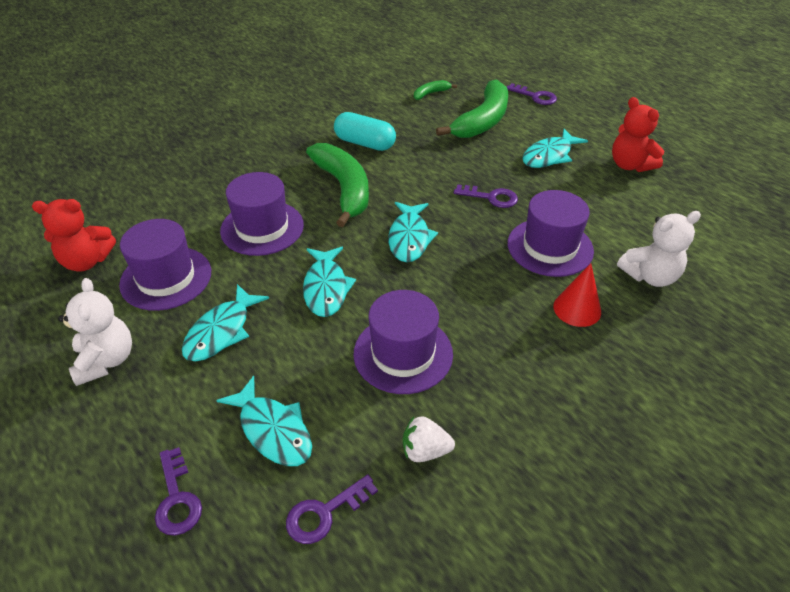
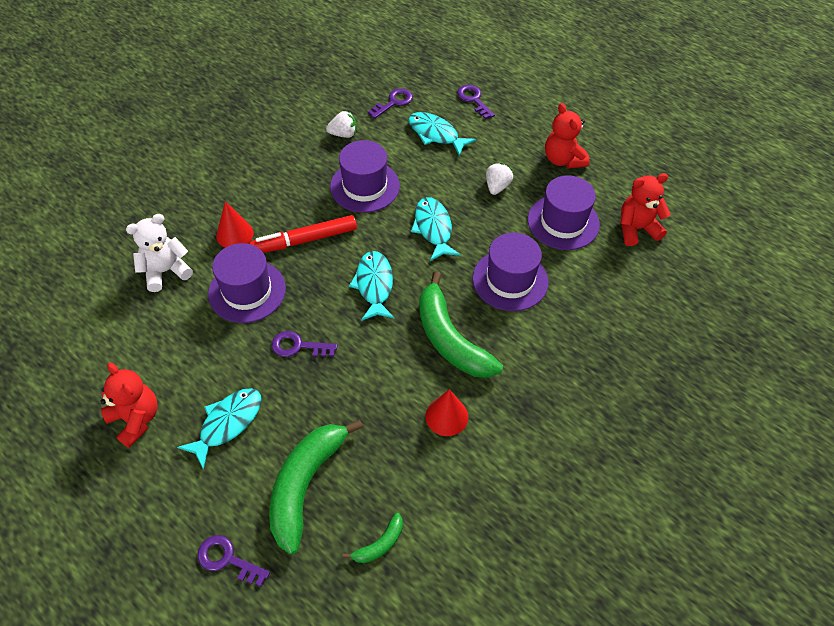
camera: 170 degrees right, 10 degrees up
white teddy bear [58,278,132,386] -> red teddy bear [545,103,589,169]
turquoise fish [182,284,269,361] -> white strawberry [486,163,513,195]
turquoise capsule [334,112,396,151] -> red cone [425,389,468,436]
none -> red marker [249,215,357,253]

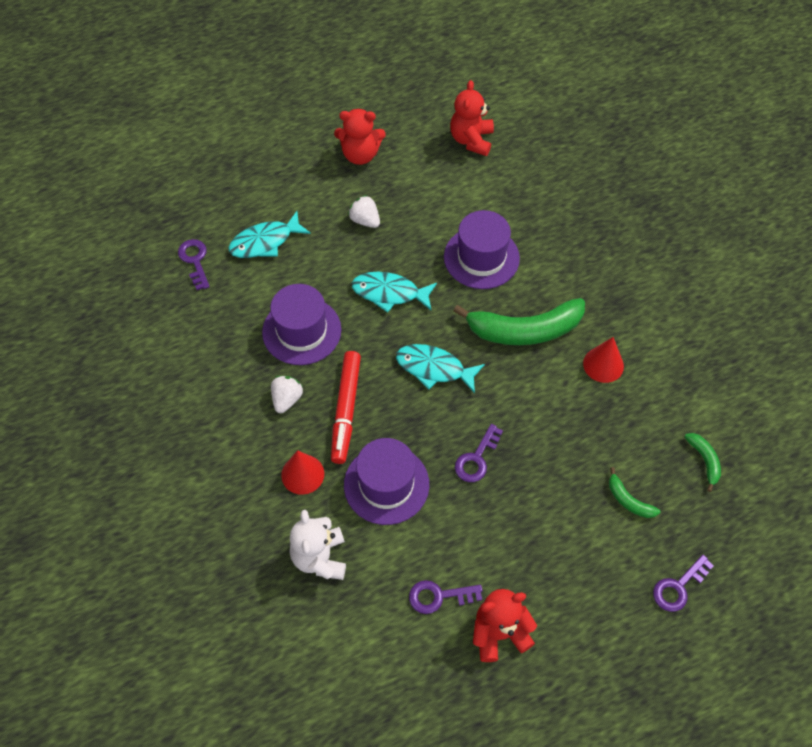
camera: 65 degrees left, 5 degrees up
turquoise fish [177,388,261,469] -> none
green banana [269,420,363,555] -> green banana [609,467,660,518], size x0.46
white strawberry [326,111,357,138] -> white strawberry moved to [271,376,303,413]
purple key [457,85,495,119] -> purple key moved to [409,580,482,614]
purple hat [528,175,600,250] -> none

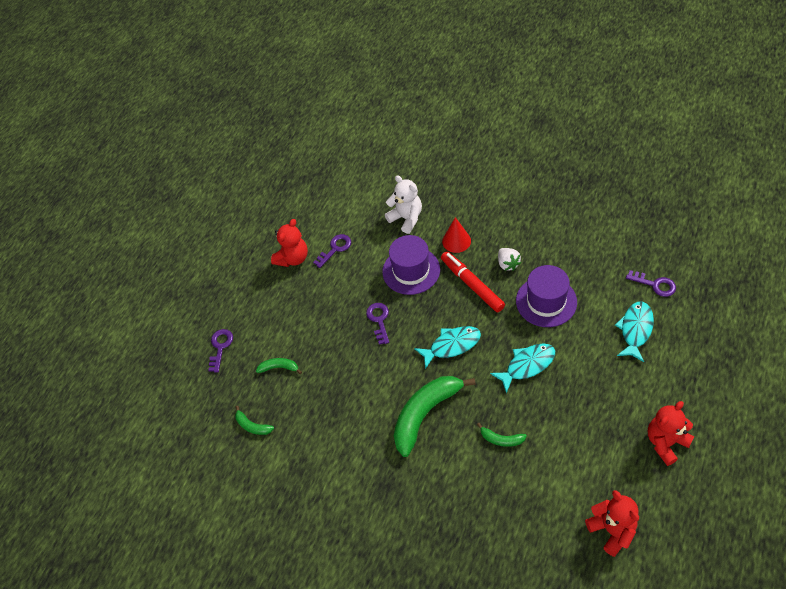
camera: 145 degrees right, 5 degrees down
white strawberry [348,195,380,228] -> none
purple hat [444,210,520,289] -> green banana [477,423,527,447]
red cone [583,337,624,383] -> none

